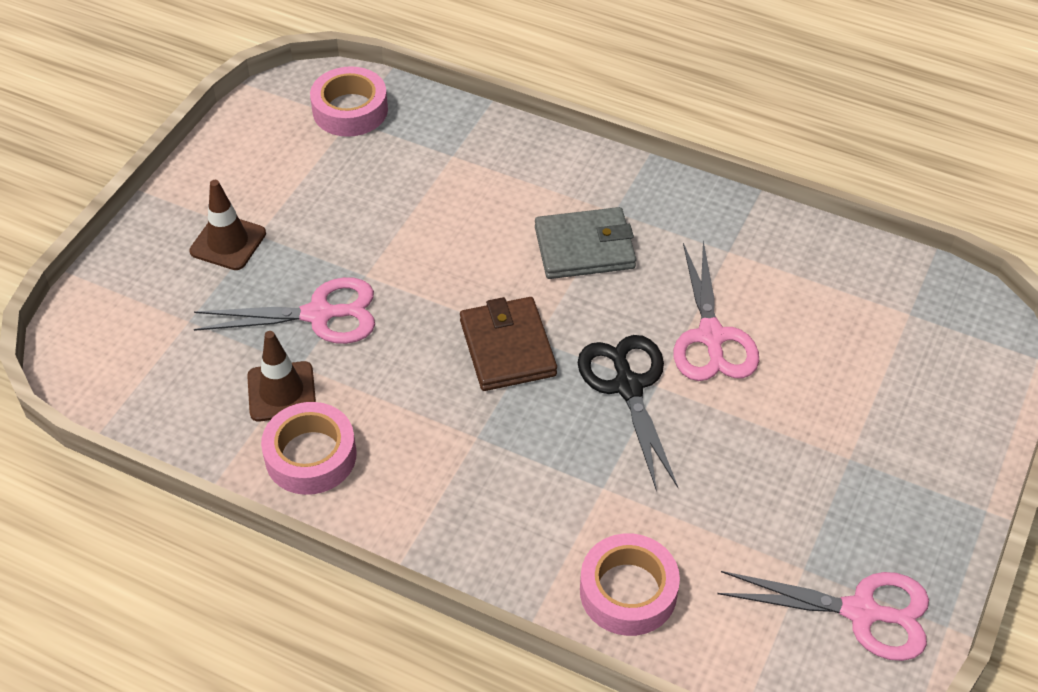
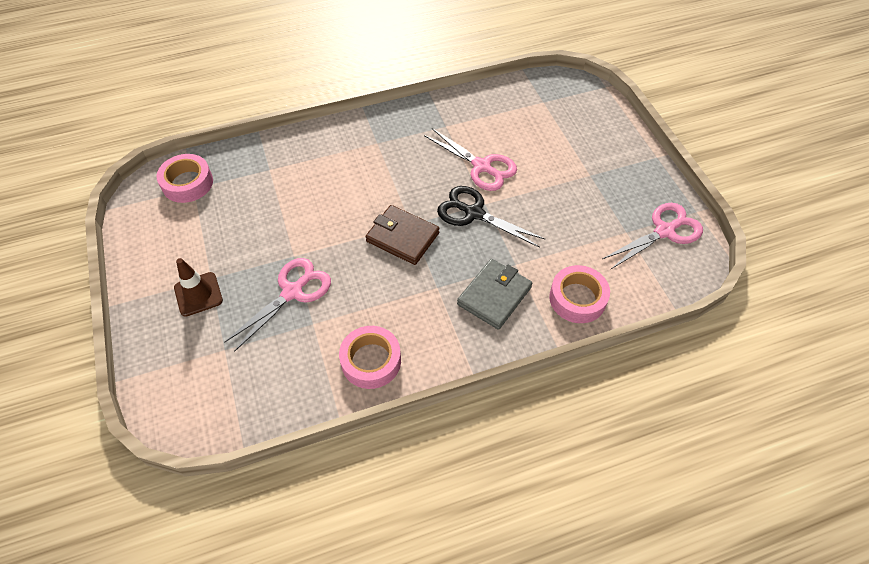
camera: 45 degrees left, 5 degrees up
brown traffic cone [247,331,316,422] -> none
grey wallet [535,207,636,279] -> grey wallet moved to [457,259,532,330]

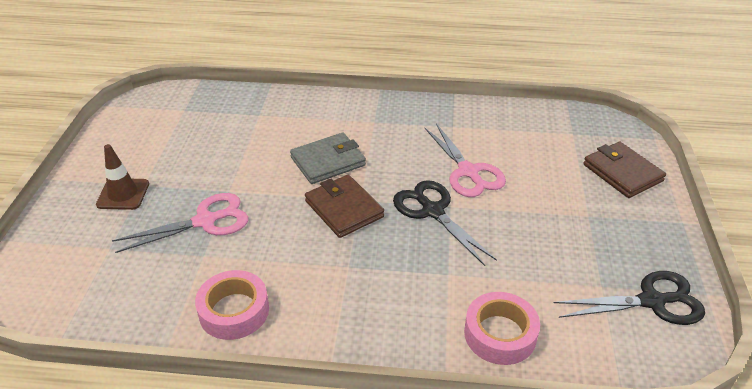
camera: 25 degrees right, 15 degrees down
pink tape [156,154,213,203] -> none
grey wallet [457,259,532,330] -> grey wallet moved to [290,133,366,184]
pink scissors [603,203,703,269] -> black scissors [554,271,705,325]
none -> brown wallet [583,142,666,198]

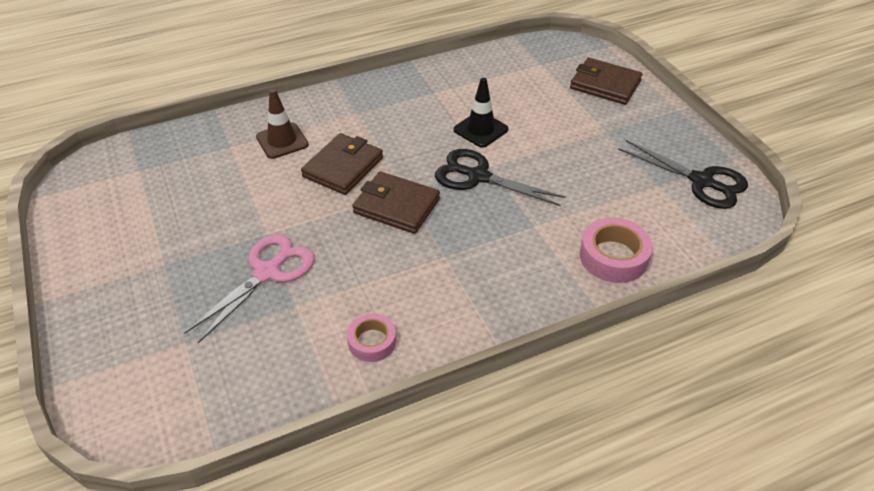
camera: 30 degrees left, 5 degrees up
brown traffic cone [96,144,149,210] -> brown traffic cone moved to [256,89,309,159]
pink tape [195,270,269,340] -> pink tape [347,314,396,362], size x0.64
grey wallet [290,133,366,184] -> brown wallet [301,133,383,195]
pink scissors [425,124,506,197] -> black traffic cone [453,78,508,148]
black scissors [554,271,705,325] -> black scissors turned 75 degrees clockwise [618,140,748,209]

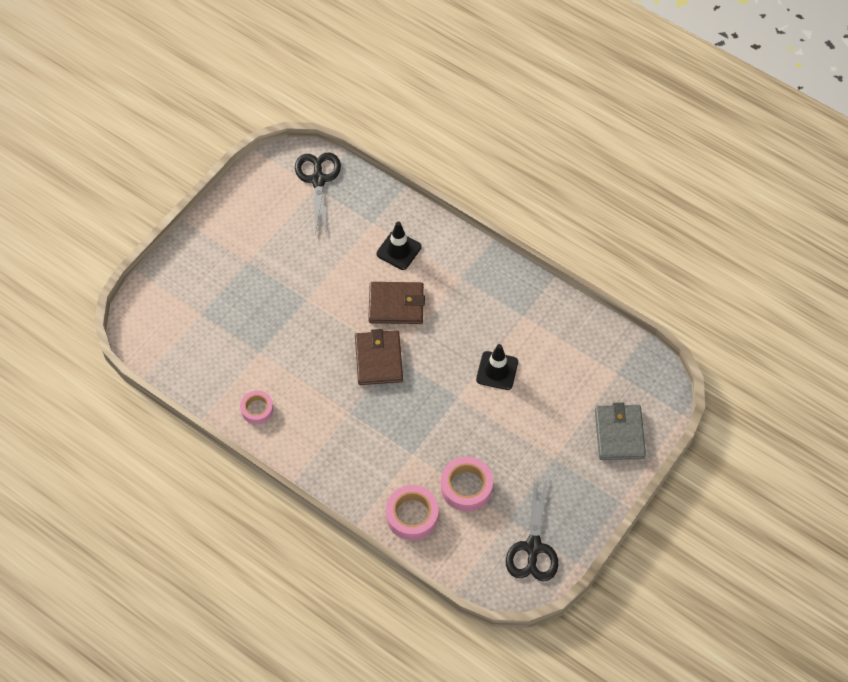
camera: 60 degrees right, 15 degrees up
pink scissors [184,234,315,343] -> none
brown traffic cone [256,89,309,159] -> black traffic cone [376,221,422,270]
black scissors [435,149,566,206] -> black scissors moved to [295,152,341,235]
brown wallet [570,58,643,105] -> grey wallet [595,403,646,460]
none -> pink tape [441,457,493,512]

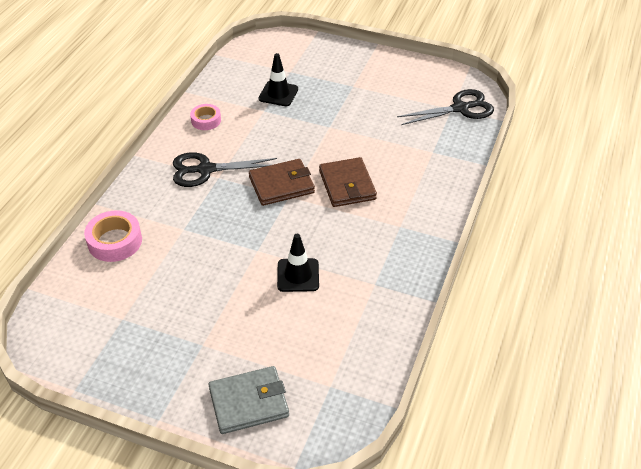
camera: 75 degrees right, 15 degrees down
black traffic cone [376,221,422,270] -> black traffic cone moved to [259,53,298,106]
pink tape [441,457,493,512] -> none
black scissors [506,476,558,581] -> black scissors moved to [173,152,277,187]

